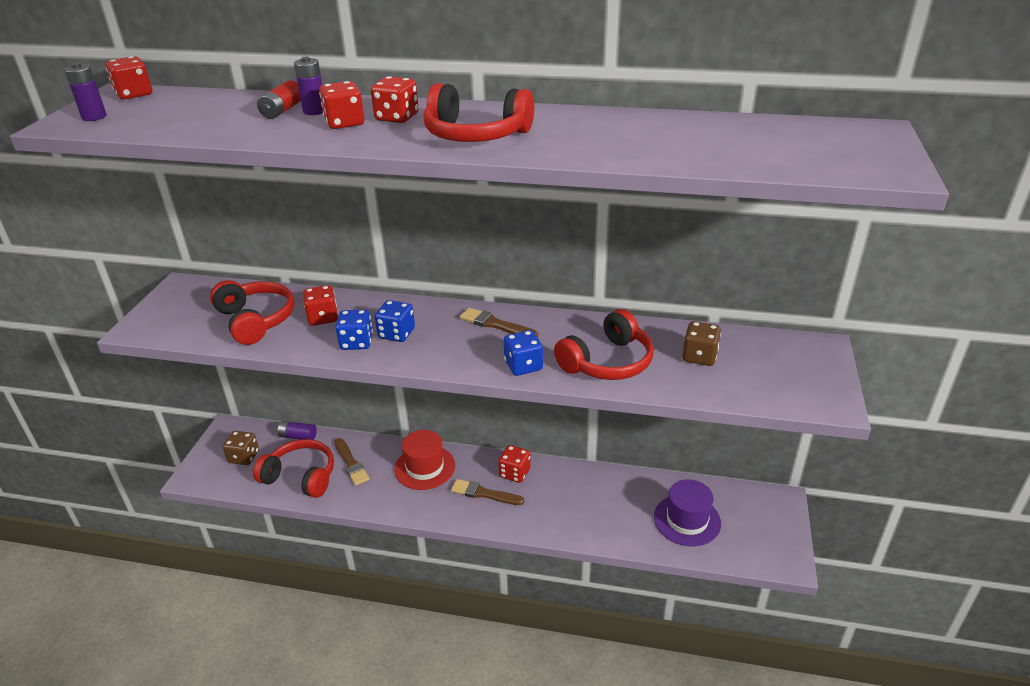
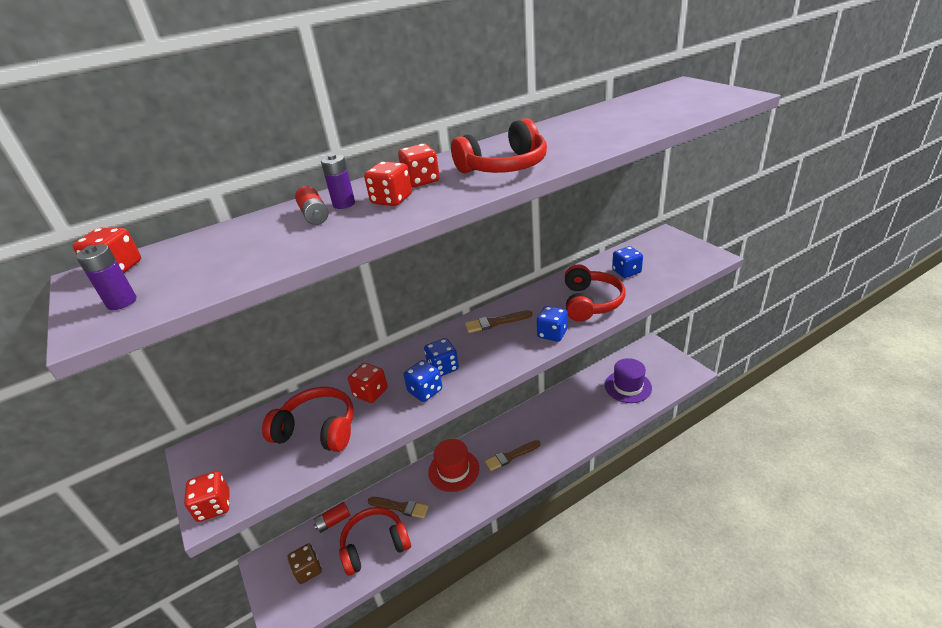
camera: 40 degrees left, 0 degrees up
purple battery [278,421,317,440] -> red battery [314,502,350,533]
red dice [498,445,531,483] -> red dice moved to [184,471,229,522]
brown dice [682,321,721,366] -> blue dice [612,246,643,278]

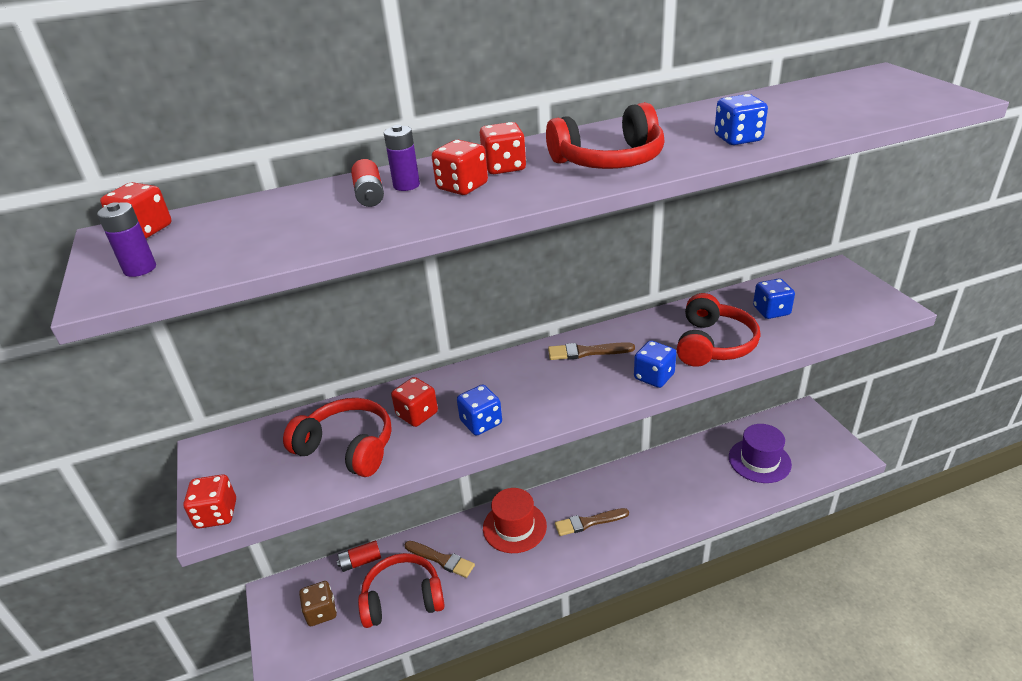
camera: 10 degrees right, 0 degrees up
blue dice [424,338,459,376] -> blue dice moved to [714,94,768,145]

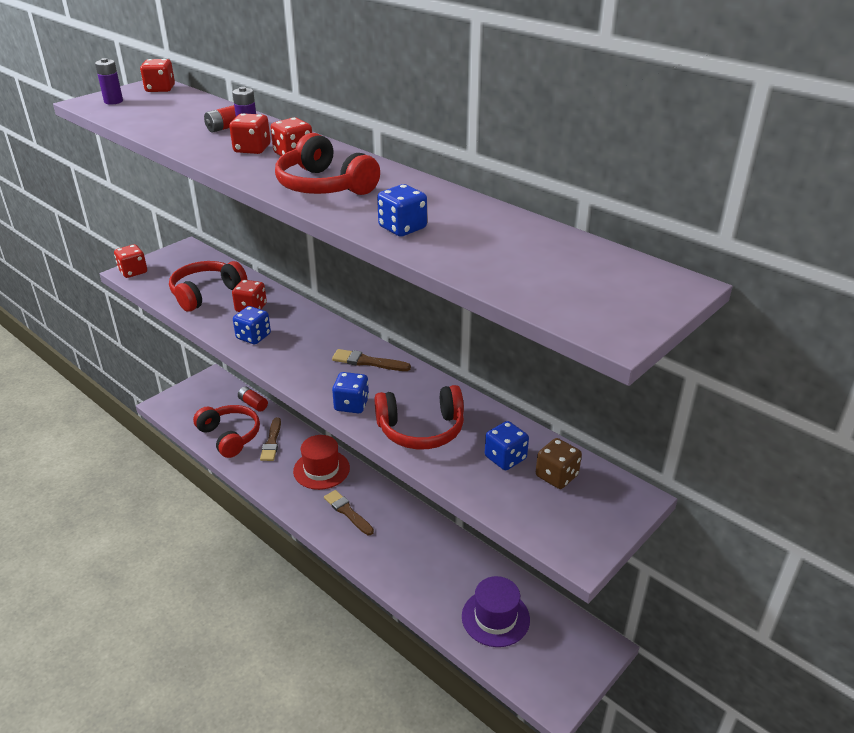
camera: 60 degrees right, 0 degrees up
red headphones [283,398,392,477] -> red headphones turned 135 degrees counterclockwise [169,261,247,311]
brown dice [299,581,337,626] -> brown dice moved to [536,438,582,489]
brown brush [548,342,635,360] -> brown brush turned 45 degrees counterclockwise [332,349,411,371]

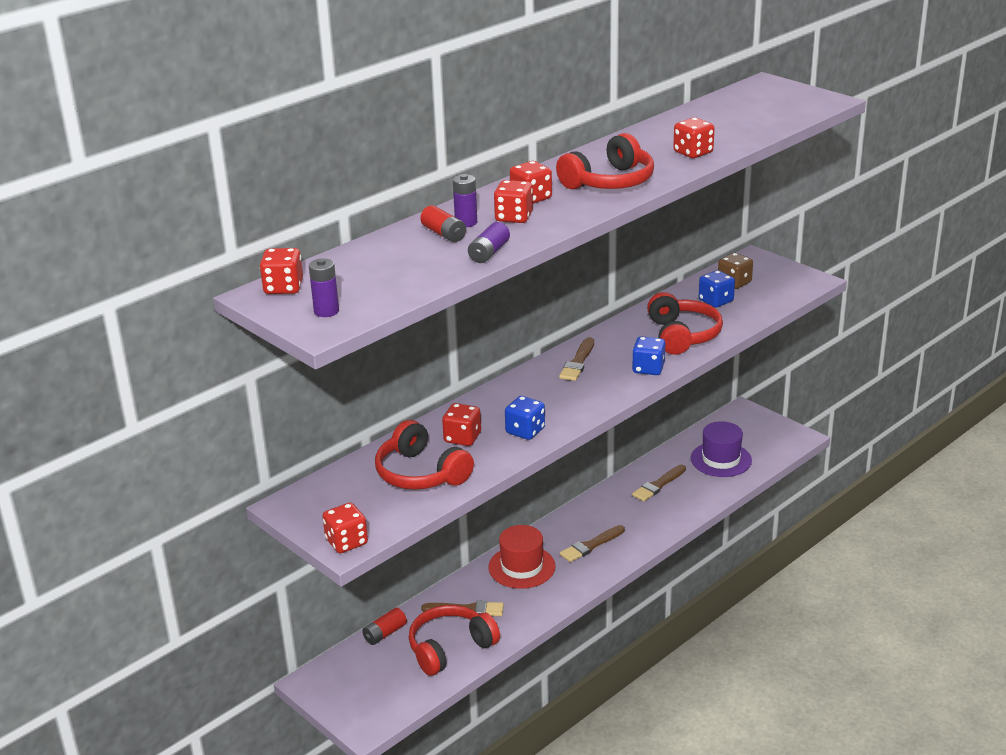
camera: 85 degrees left, 5 degrees down
blue dice [377,184,427,237] -> red dice [673,118,715,158]
none -> purple battery [468,222,510,263]
none -> brown brush [632,464,686,502]

